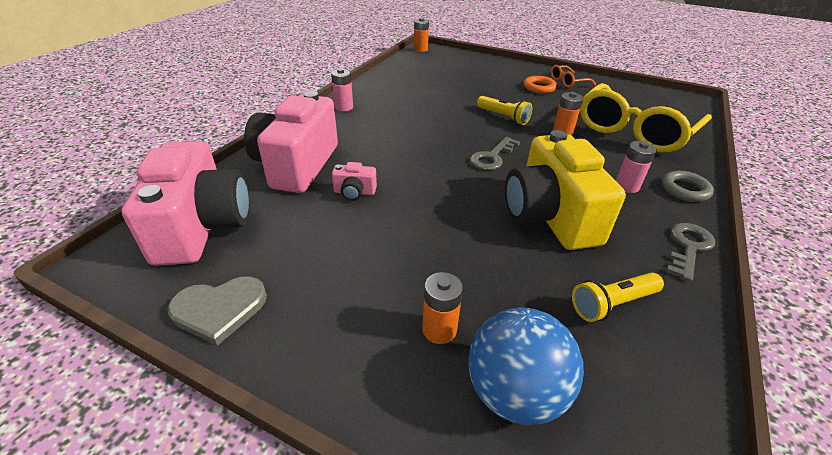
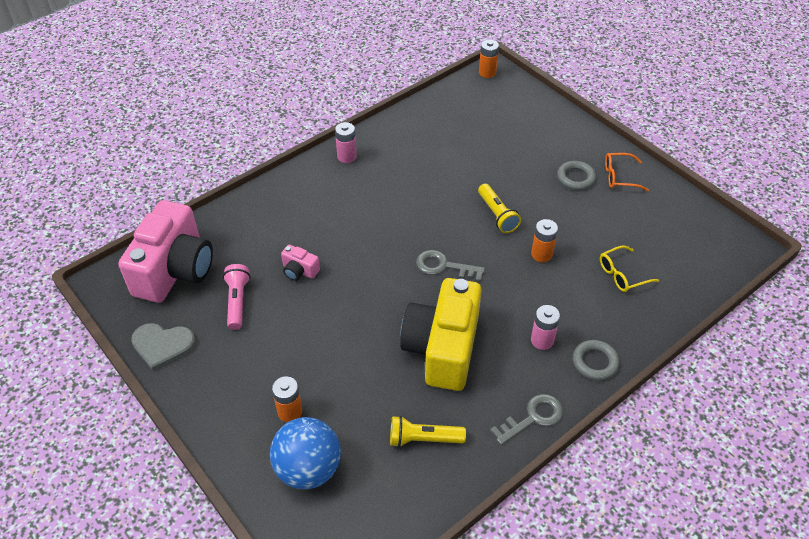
camera: 25 degrees right, 10 degrees up
pink camera [244,91,338,193] -> none
grey key [470,137,520,170] -> grey key turned 45 degrees clockwise [416,250,485,282]
orange ring [524,76,557,93] -> grey ring [557,161,596,190]
yellow glasses [580,83,712,152] -> yellow glasses [600,246,659,292], size x0.42
none -> pink flashlight [223,264,251,330]

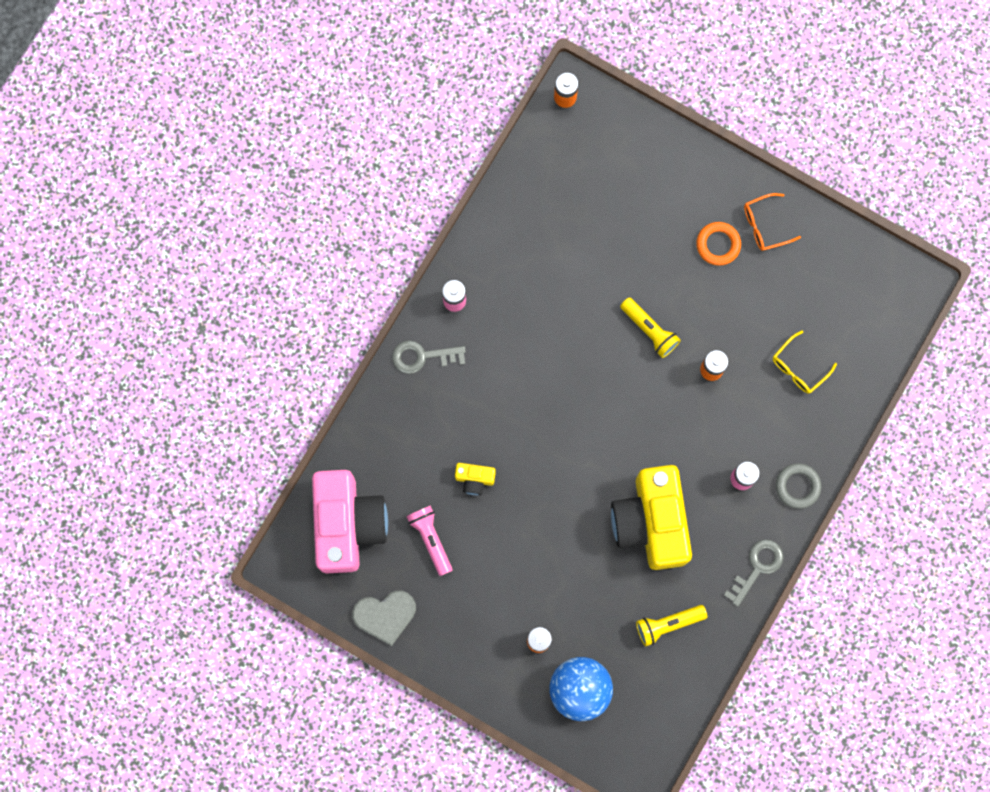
camera: 20 degrees left, 30 degrees up
pink camera [281,245,320,281] -> yellow camera [455,463,496,495]
grey key [416,250,485,282] -> grey key moved to [392,340,466,374]
grey ring [557,161,596,190] -> orange ring [696,222,741,266]

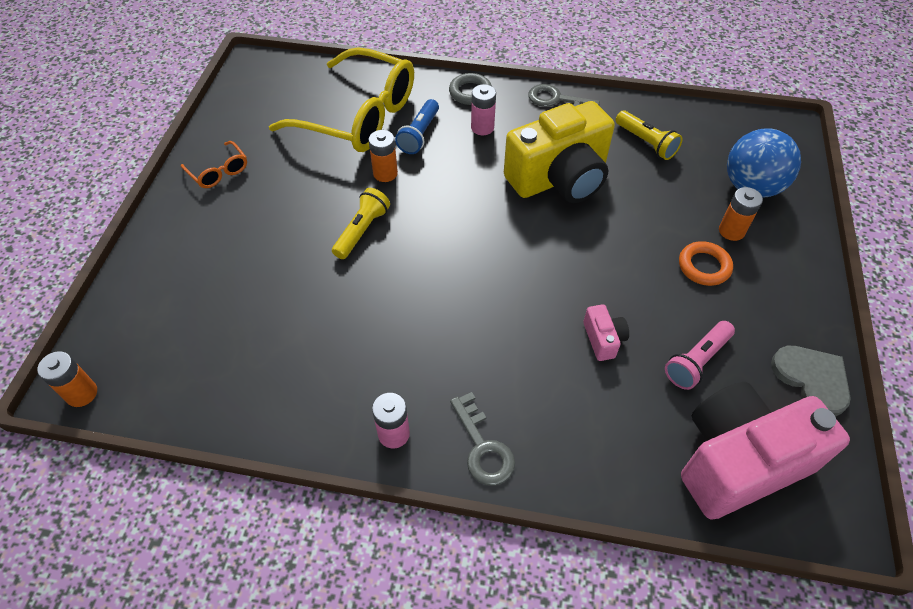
camera: 110 degrees left, 25 degrees down
yellow camera [455,463,496,495] -> pink camera [583,304,629,361]
orange ring [696,222,741,266] -> orange ring moved to [679,241,733,286]
yellow glasses [773,330,837,394] -> yellow glasses [269,47,414,152], size x2.37
none -> blue flashlight [395,99,439,154]

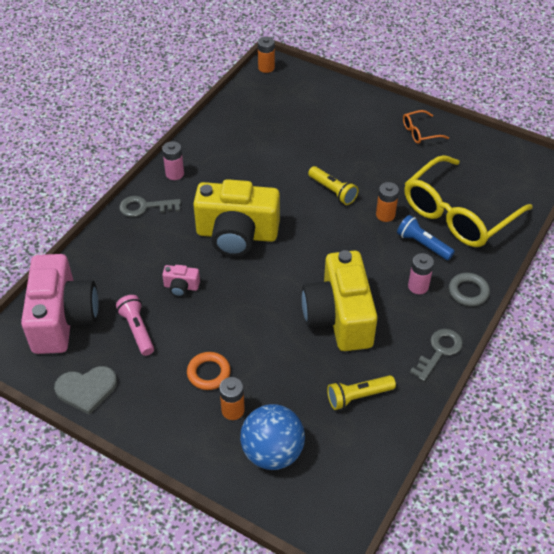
camera: 110 degrees right, 5 degrees down
none -> yellow camera [193,179,280,256]

